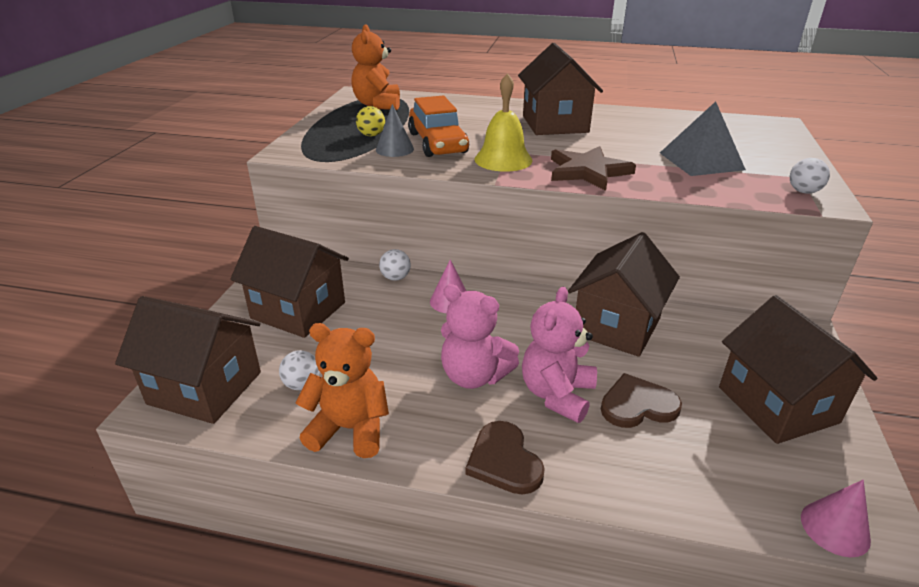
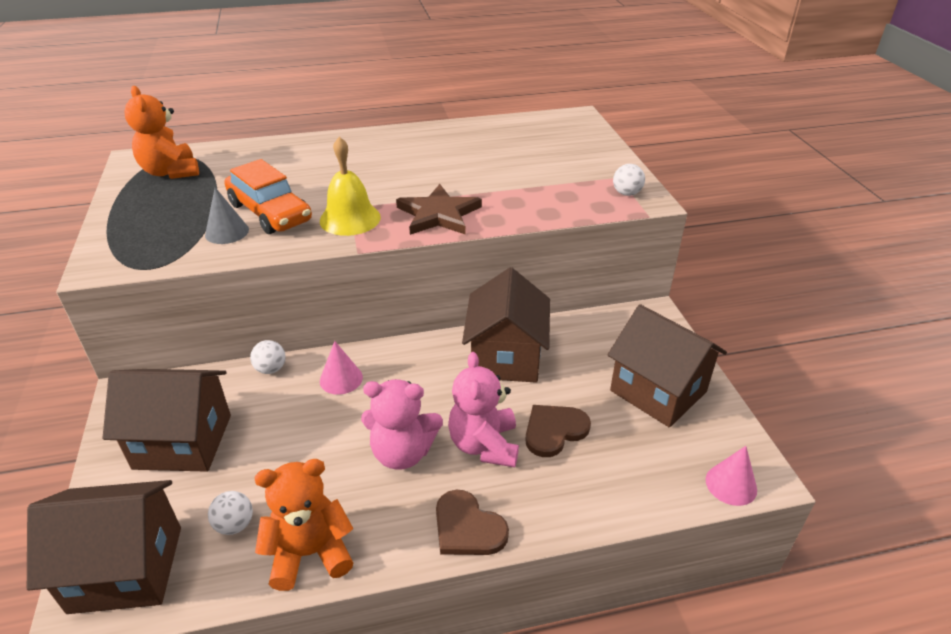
camera: 25 degrees left, 5 degrees up
yellow ball [356,106,385,136] -> none
brown house [518,43,603,135] -> none
grey pyramid [660,101,746,176] -> none

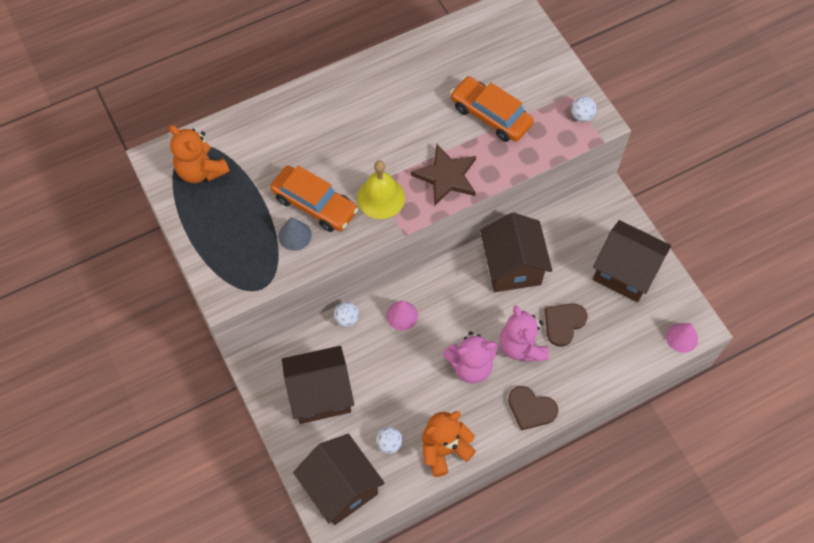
camera: 15 degrees left, 25 degrees up
brown house [27,480,181,614] -> brown house turned 75 degrees clockwise [293,434,385,525]
none -> orange car [450,76,534,142]

